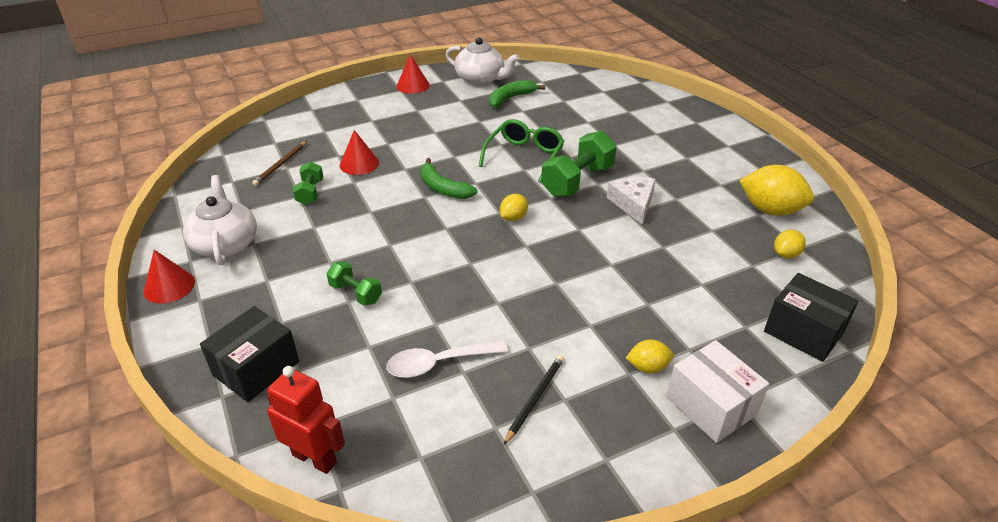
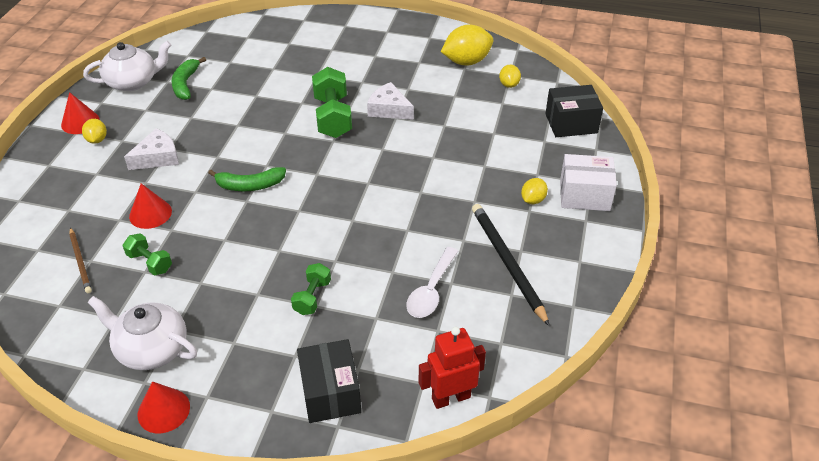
camera: 50 degrees left, 5 degrees up
green dumbbell [326,261,382,306] -> green dumbbell turned 60 degrees counterclockwise [291,263,331,315]
green glasses [479,119,564,183] -> none
yellow lemon [500,194,528,221] -> yellow lemon moved to [82,119,107,144]
black pencil [504,355,564,445] -> black pencil [472,204,550,326], size x1.75
none -> white cheese [124,128,179,170]

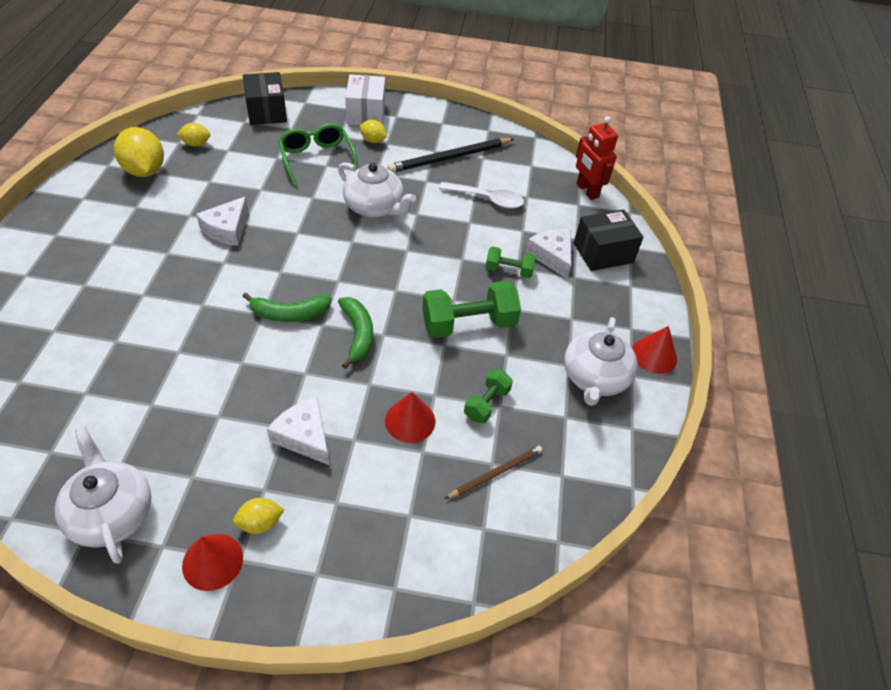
camera: 100 degrees left, 5 degrees up
green banana [171,57,206,100] -> green banana moved to [242,293,332,322]
green dumbbell [312,67,352,138] -> green dumbbell moved to [422,281,521,338]
none -> green glasses [278,123,358,186]
none -> white teapot [338,162,416,217]
none -> white cheese [526,229,571,279]

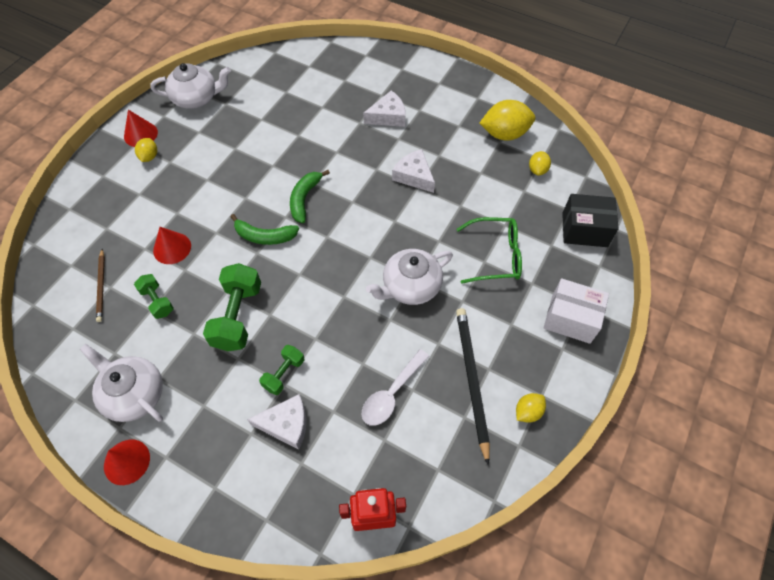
camera: 115 degrees right, 10 degrees up
white cheese [267,398,329,465] -> white cheese moved to [363,90,405,127]
yellow lemon [360,120,387,143] -> yellow lemon moved to [516,393,546,423]
black box [574,209,644,271] -> none

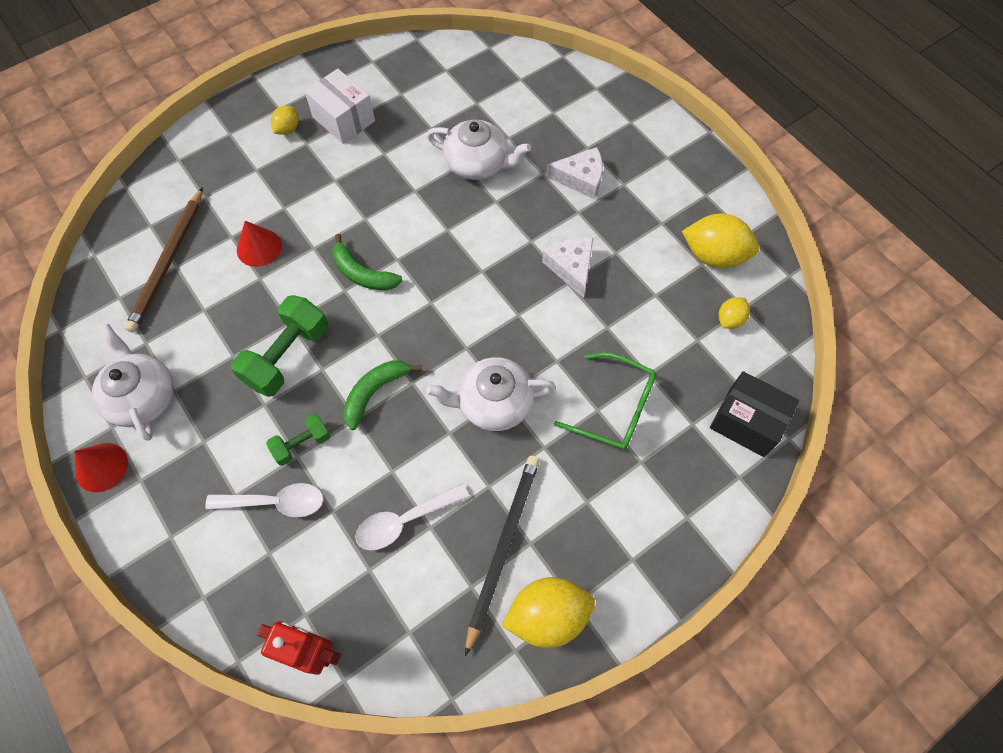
camera: 25 degrees right, 5 degrees up
brown pencil [96,249,105,322] -> brown pencil [125,187,203,333], size x1.75
red cone [124,110,158,147] -> none
green dumbbell [134,274,174,319] -> none
white teapot [150,63,231,109] -> white teapot moved to [427,120,531,180]
white cheese [247,394,306,450] -> white spoon [205,483,324,518]
green banana [290,170,330,223] -> green banana moved to [343,360,422,430]
yellow lemon [516,393,546,423] -> yellow lemon [502,577,595,648], size x1.90
white box [544,278,609,344] -> white box moved to [304,69,375,144]

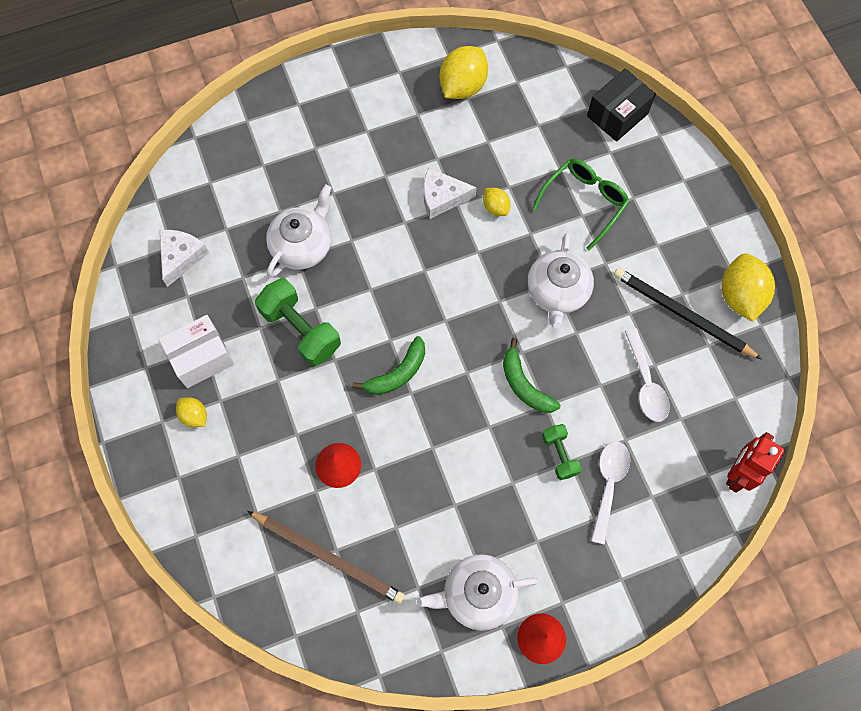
camera: 75 degrees left, 5 degrees up
green dumbbell [231,295,328,397] -> green dumbbell moved to [255,278,341,366]
white cheese [547,147,603,199] -> white cheese moved to [159,230,209,287]
yellow lemon [718,297,750,329] -> yellow lemon moved to [483,188,510,216]

